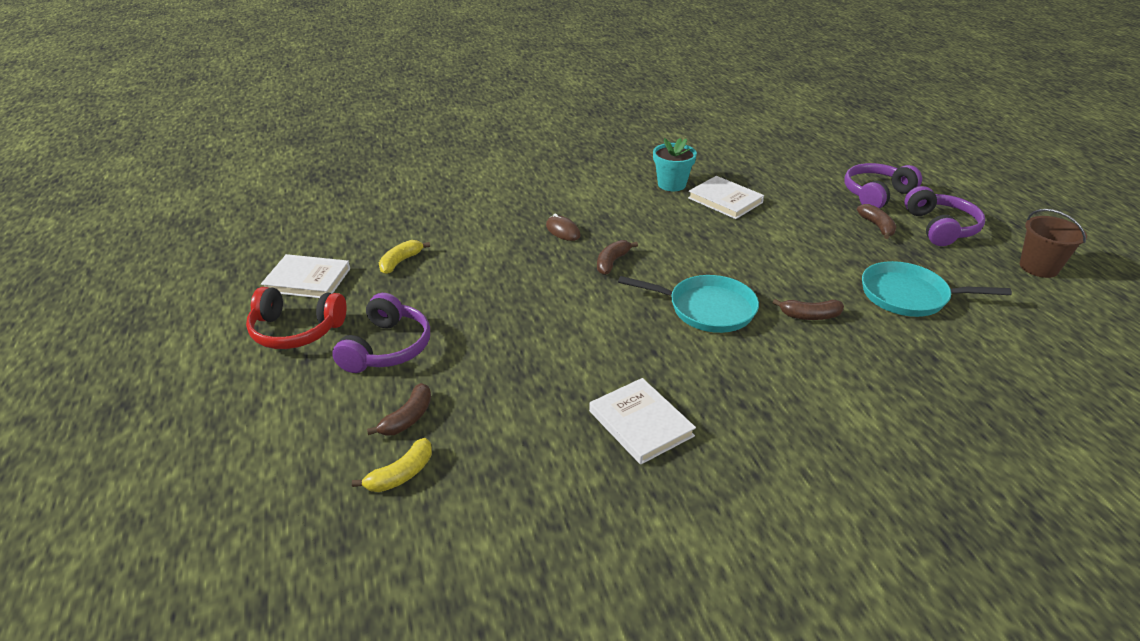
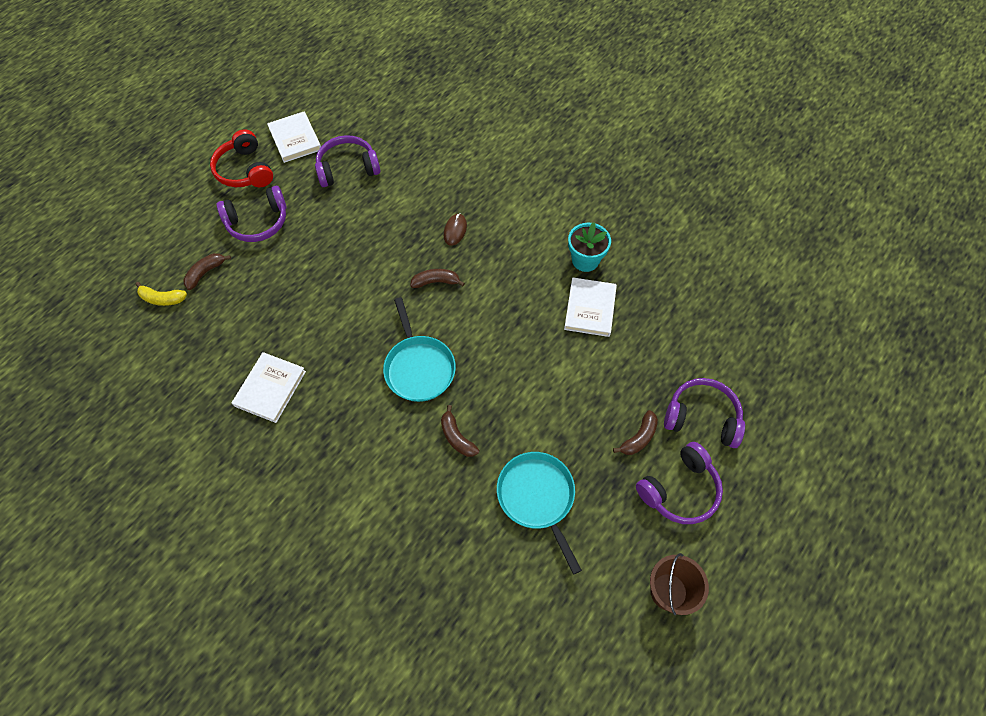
camera: 55 degrees right, 25 degrees up
brown banana [367,383,431,436] -> brown banana turned 135 degrees clockwise [183,253,231,290]
yellow banana [379,240,430,274] -> purple headphones [315,135,380,187]

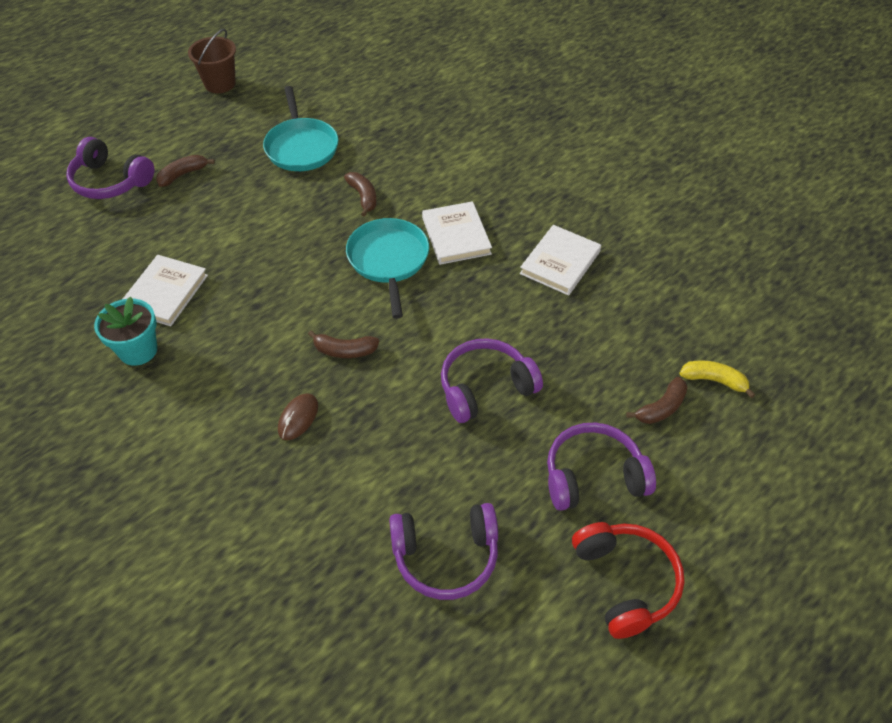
camera: 170 degrees left, 10 degrees down
white book [267,112,321,163] -> white book moved to [422,201,492,265]
purple headphones [636,442,723,524] -> purple headphones moved to [441,338,543,423]

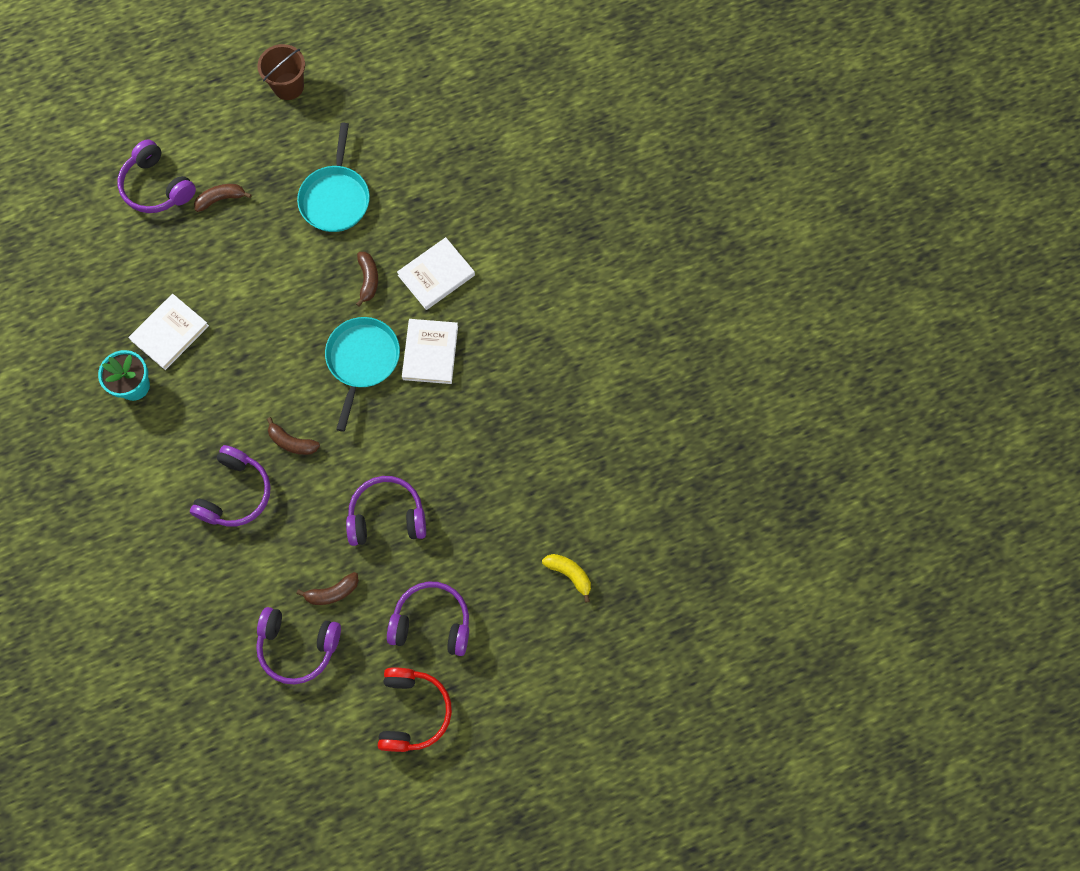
camera: 20 degrees right, 20 degrees up
brown mouse [278,394,318,440] -> purple headphones [190,445,271,526]
white book [520,225,601,296] -> white book moved to [397,237,475,310]
brown banana [626,377,688,424] -> brown banana moved to [296,572,359,605]

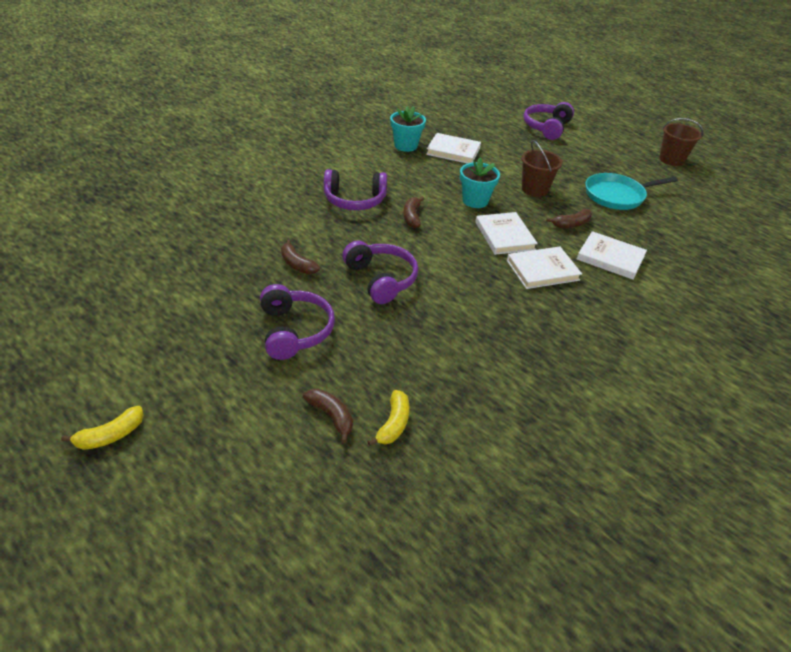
camera: 65 degrees right, 30 degrees down
brown banana [194,184,251,212] -> brown banana moved to [303,388,353,443]
purple headphones [256,607,341,684] -> none
turquoise pan [325,317,400,432] -> white book [475,212,538,255]
red headphones [378,668,452,752] -> none
none -> yellow banana [61,406,144,450]
none -> turquoise flower pot [460,158,500,208]
none -> brown bucket [521,140,563,197]

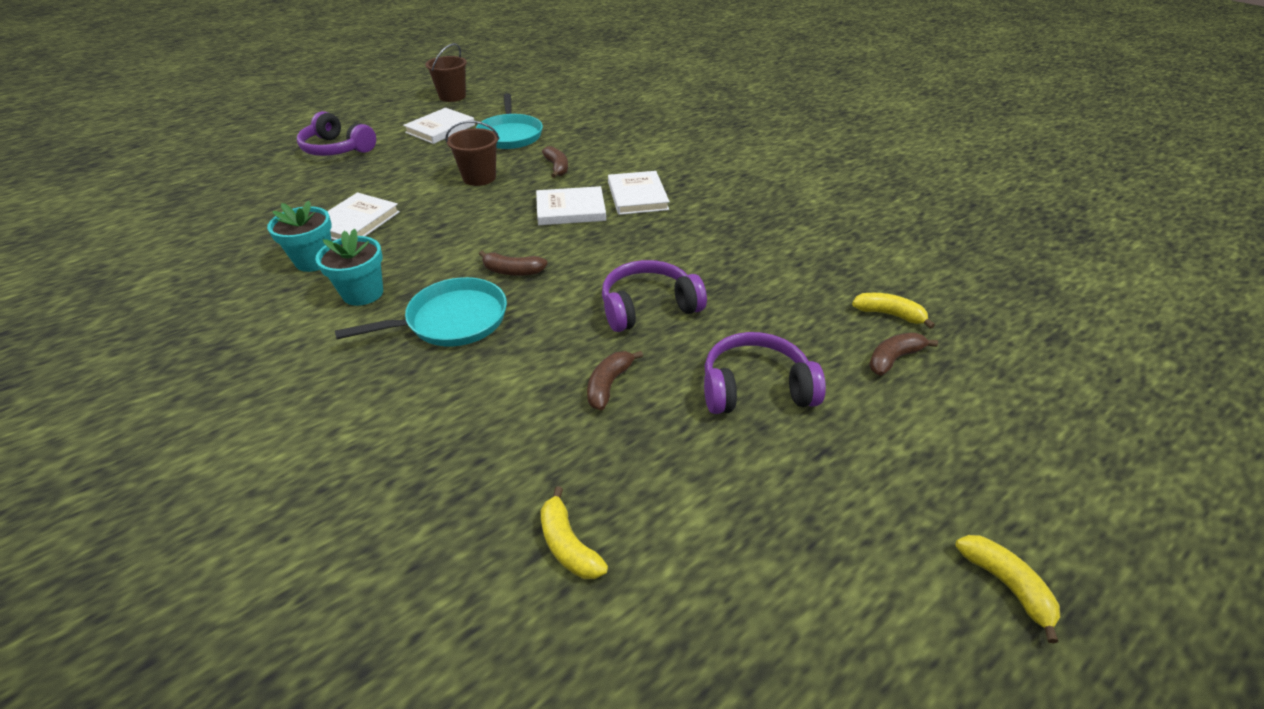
camera: 80 degrees left, 0 degrees up
brown banana [281,240,320,274] -> brown banana turned 150 degrees clockwise [587,351,643,410]
purple headphones [324,169,387,210] -> turquoise pan [335,277,507,346]
turquoise flower pot [460,158,500,208] -> turquoise flower pot moved to [315,229,383,306]
white book [577,231,647,280] -> white book moved to [403,108,475,144]
none -> yellow banana [541,486,608,579]

